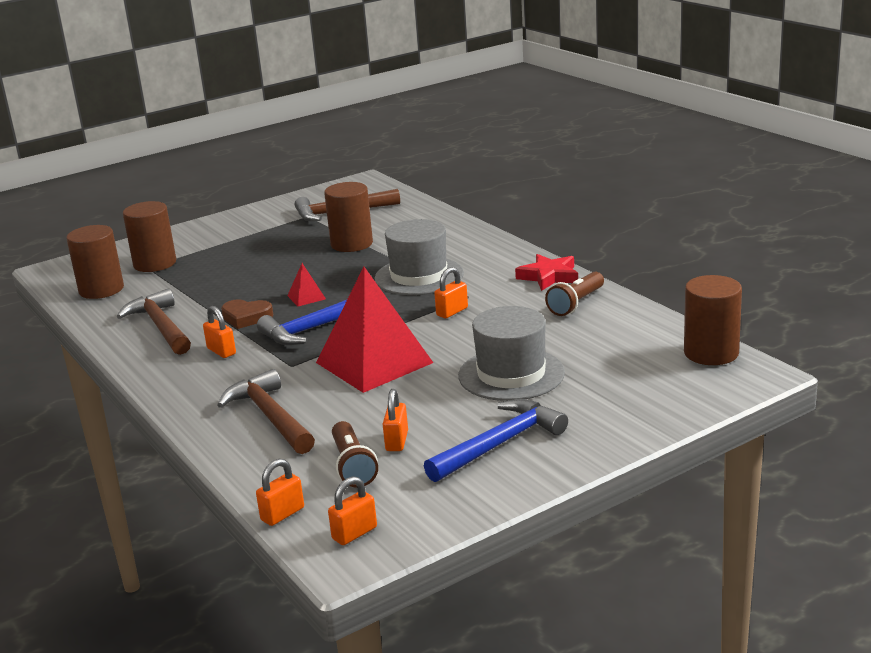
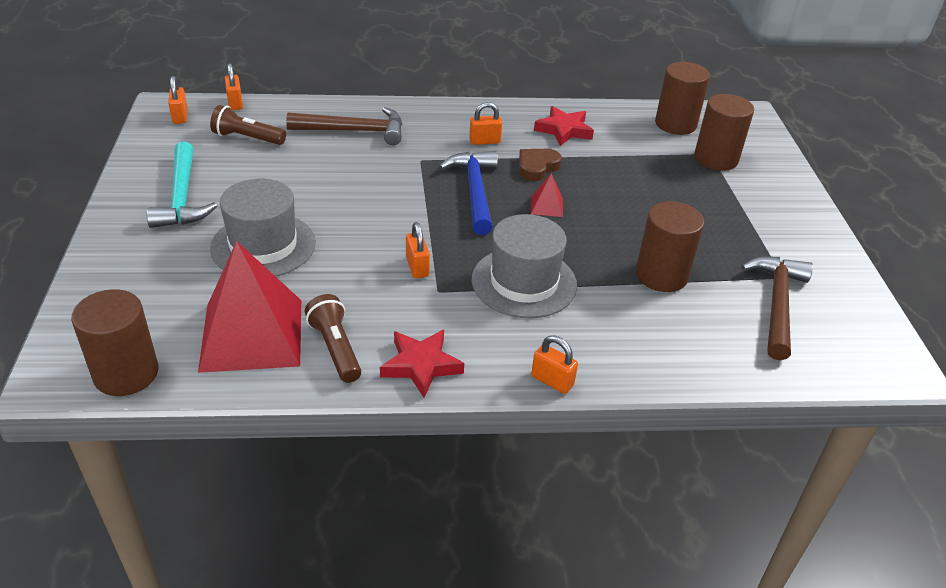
camera: 115 degrees right, 15 degrees up
brown hammer [116,288,191,355] -> red star [534,106,594,146]
red pyramid [316,267,433,393] -> red pyramid moved to [198,241,301,373]
orange padlock [383,389,408,451] -> orange padlock moved to [531,336,578,394]
blue hammer [424,399,568,482] -> turquoise hammer [147,142,217,228]

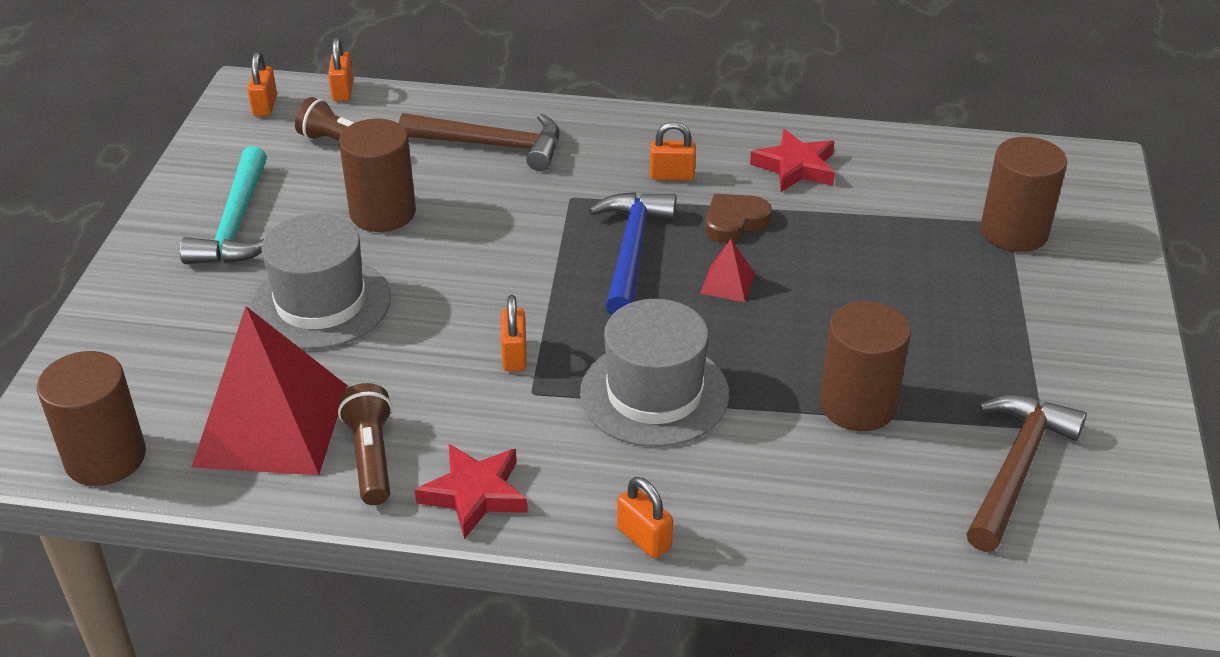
camera: 15 degrees right, 0 degrees up
brown cylinder [655,62,710,135] -> brown cylinder moved to [339,119,416,232]

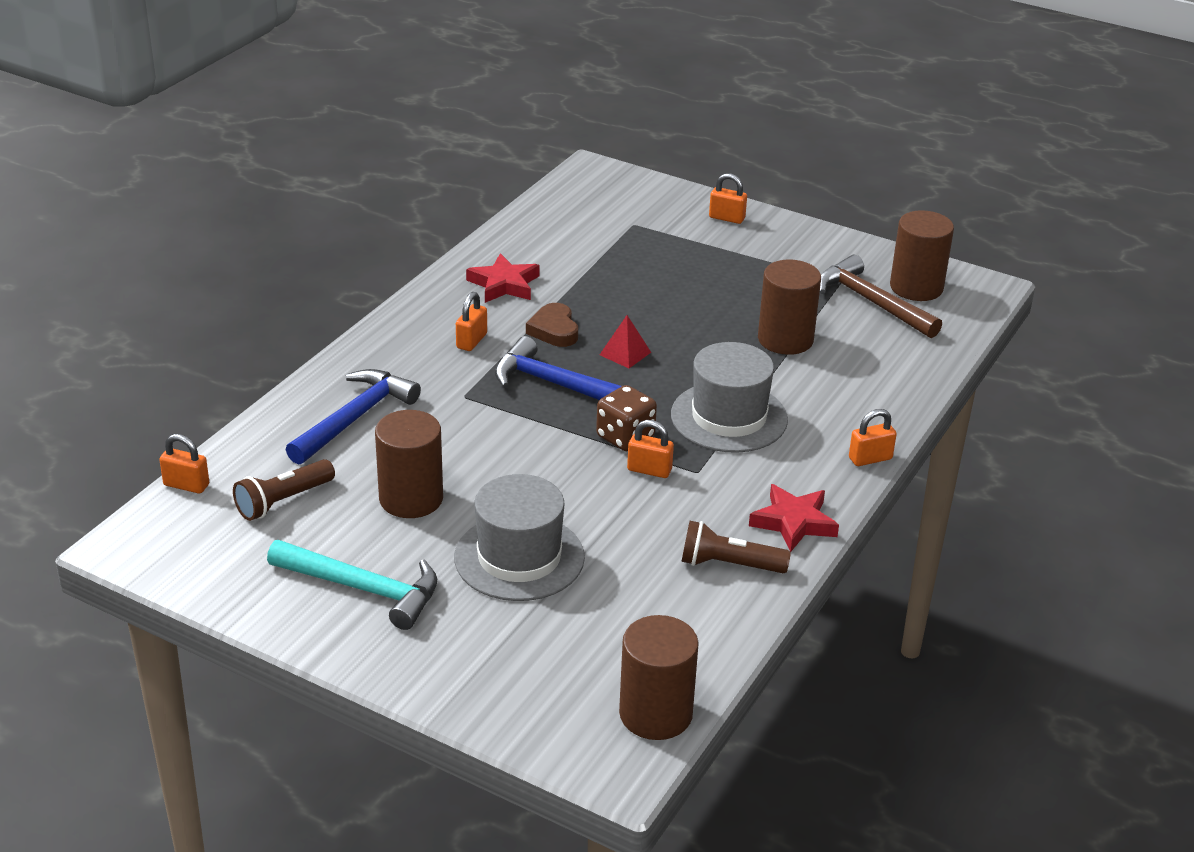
camera: 70 degrees left, 5 degrees down
red pyramid [192,306,347,475] -> none
orange padlock [247,52,277,116] -> orange padlock moved to [709,173,747,224]
brown hammer [399,113,559,171] -> blue hammer [286,369,421,465]
brown cylinder [981,137,1067,252] -> brown cylinder moved to [890,210,954,301]
none -> brown dice [596,385,657,451]

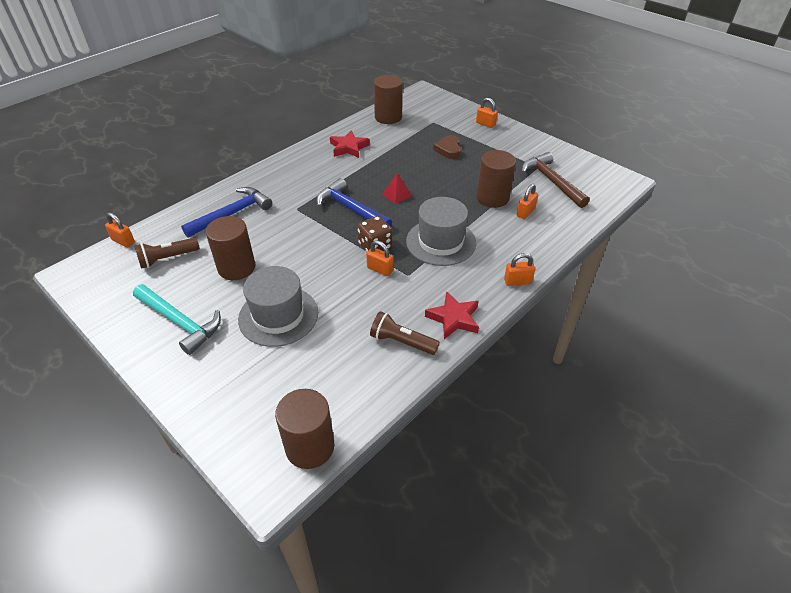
camera: 15 degrees right, 10 degrees up
orange padlock [456,292,487,351] -> orange padlock moved to [516,184,538,219]
brown heart [526,303,578,347] -> brown heart moved to [433,135,461,159]
brown cylinder [890,210,954,301] -> brown cylinder moved to [374,75,403,124]

